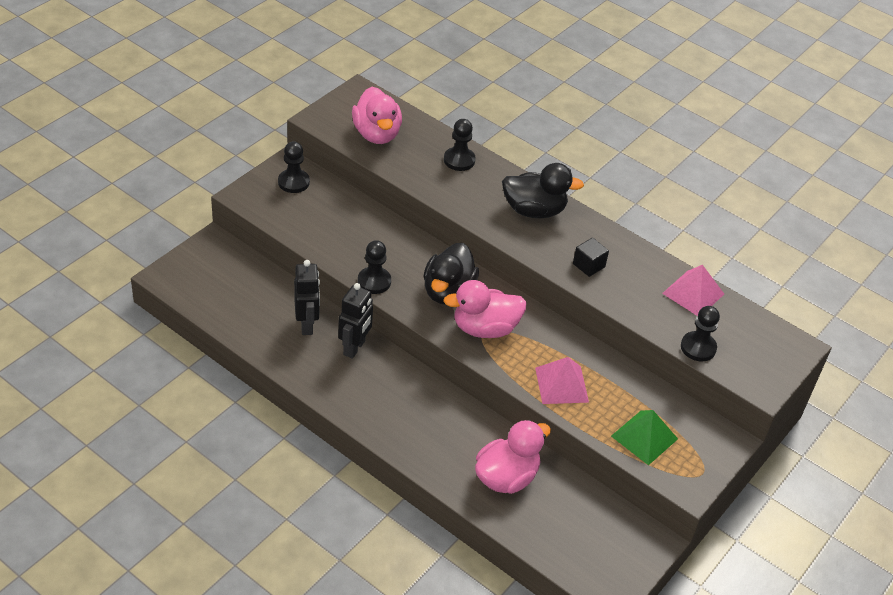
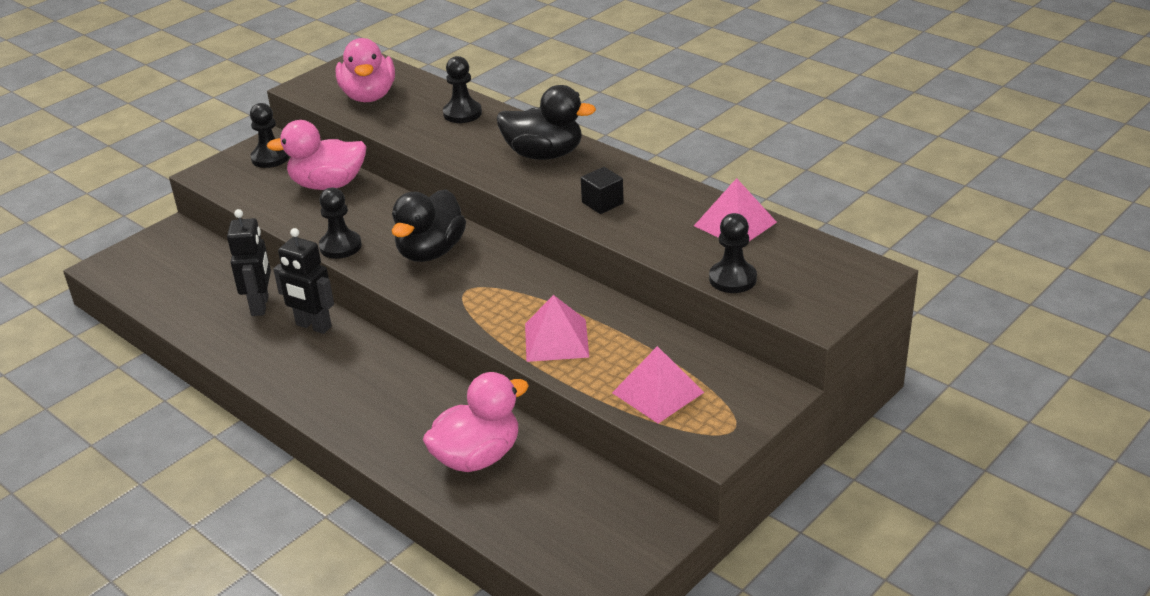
camera: 10 degrees right, 10 degrees down
black robot [338,283,373,359] -> black robot turned 90 degrees clockwise [273,228,334,334]
pink duck [443,280,527,338] -> pink duck moved to [267,120,367,190]
green pyramid [611,410,678,465] -> pink pyramid [612,346,704,423]

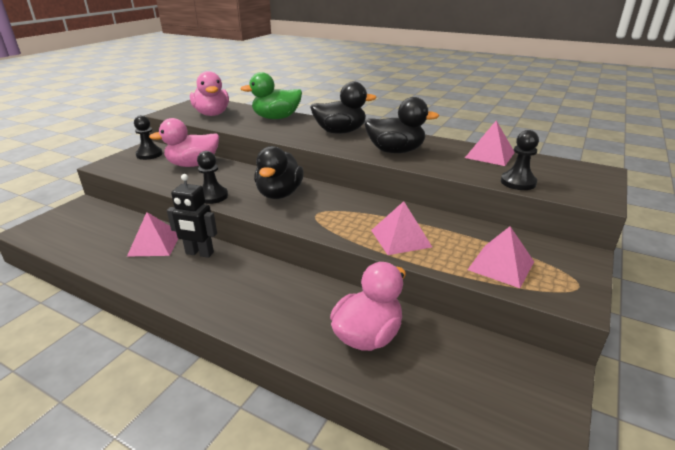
camera: 15 degrees left, 5 degrees down
black robot [227,209,271,316] -> pink pyramid [127,212,178,256]
black pawn [443,56,482,123] -> green duck [240,72,302,119]
black cube [581,167,624,214] -> black duck [364,97,439,153]

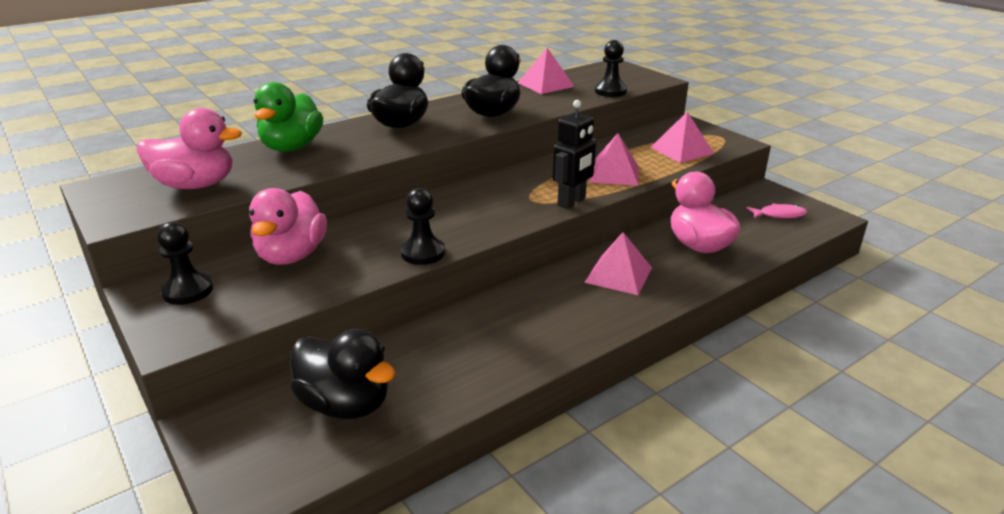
camera: 65 degrees left, 0 degrees up
pink pyramid [127,212,178,256] -> pink pyramid moved to [584,232,652,295]
black robot [167,174,217,258] -> black robot moved to [552,100,597,209]
black duck [254,146,304,199] -> black duck moved to [290,329,396,419]
none -> pink fish [747,203,807,218]

